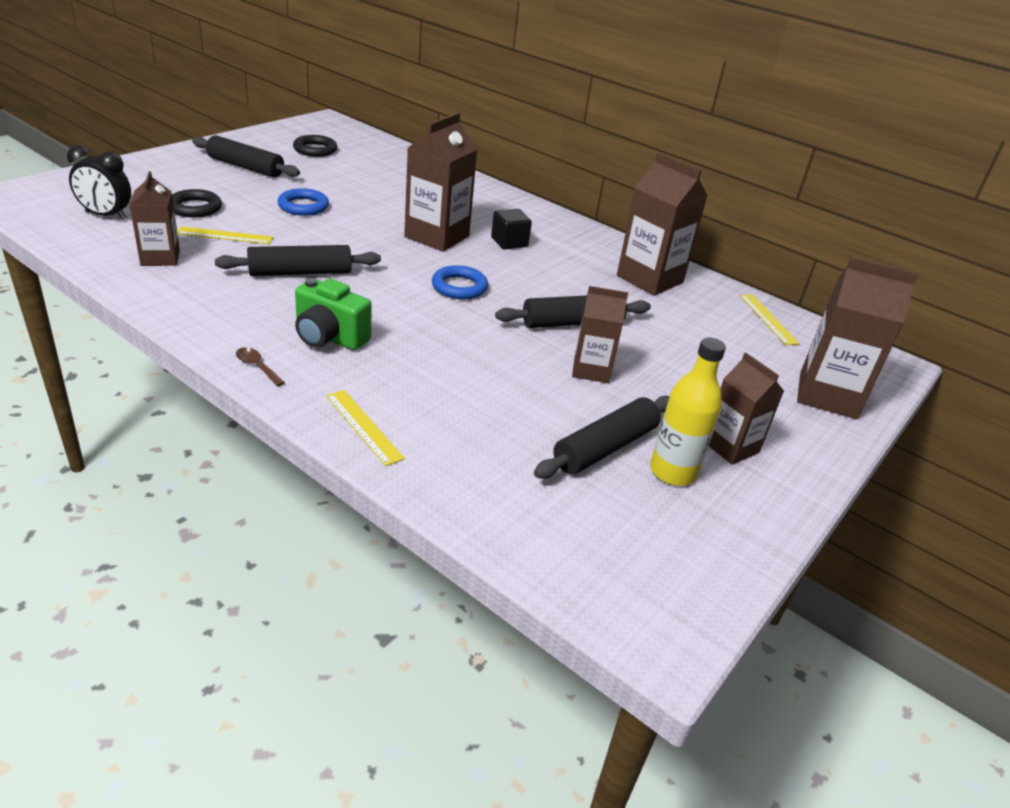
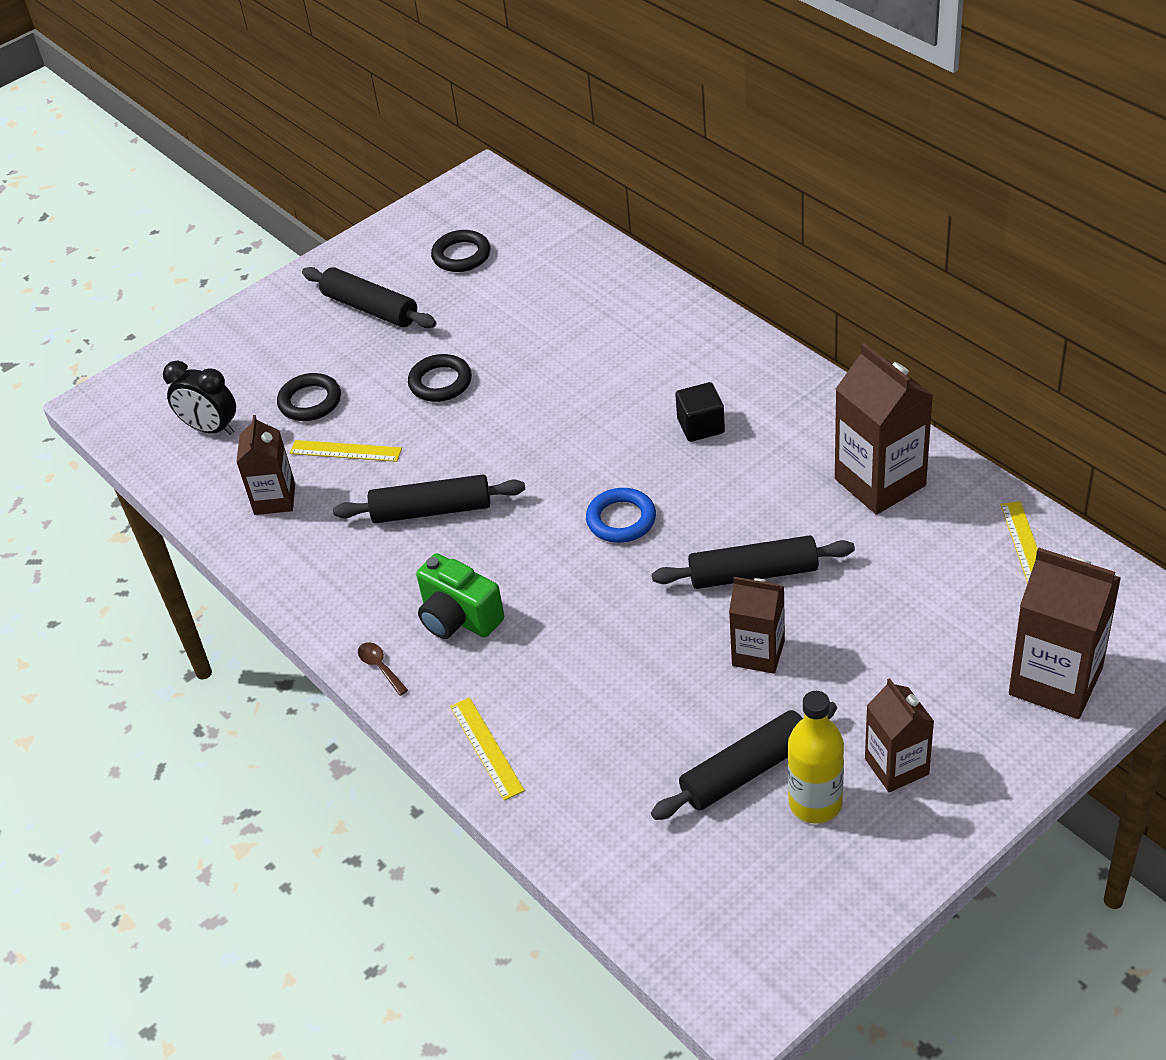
camera: 20 degrees right, 10 degrees up
blue ring [278,188,329,216] -> black ring [408,354,472,402]
brown carton [404,112,477,252] -> none

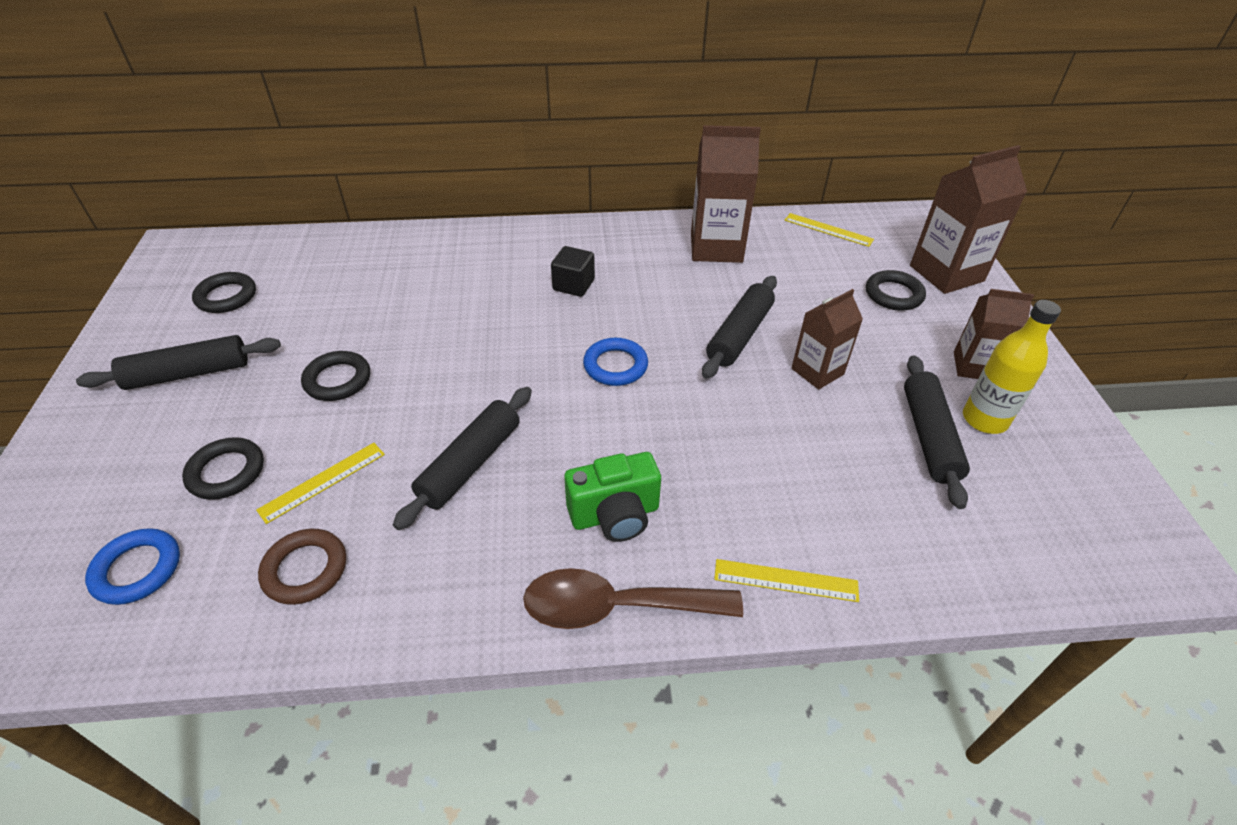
camera: 60 degrees left, 0 degrees up
black clock [163,360,236,435] -> blue ring [85,528,180,605]
brown carton [236,415,295,515] -> brown ring [258,529,346,605]
brown spoon [358,642,408,696] -> brown spoon [523,568,743,629], size x2.42
none -> black ring [866,270,926,311]

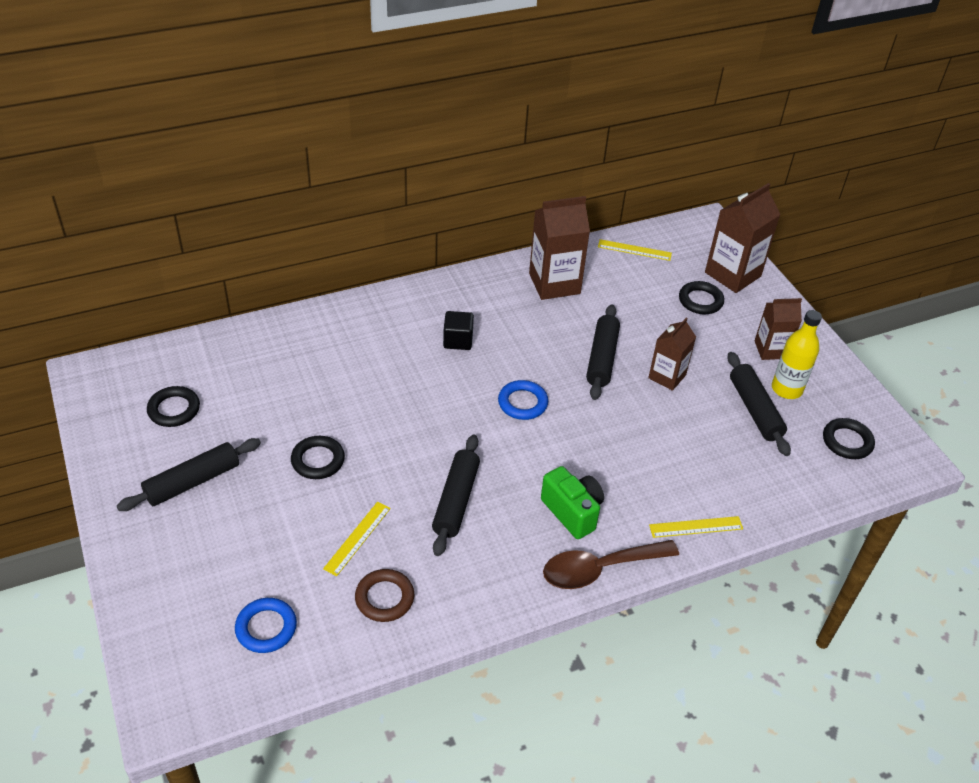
camera: 20 degrees left, 0 degrees up
black ring [182,437,264,500] -> black ring moved to [823,418,875,459]
green camera [564,452,661,542] -> green camera turned 90 degrees counterclockwise [541,466,604,539]

